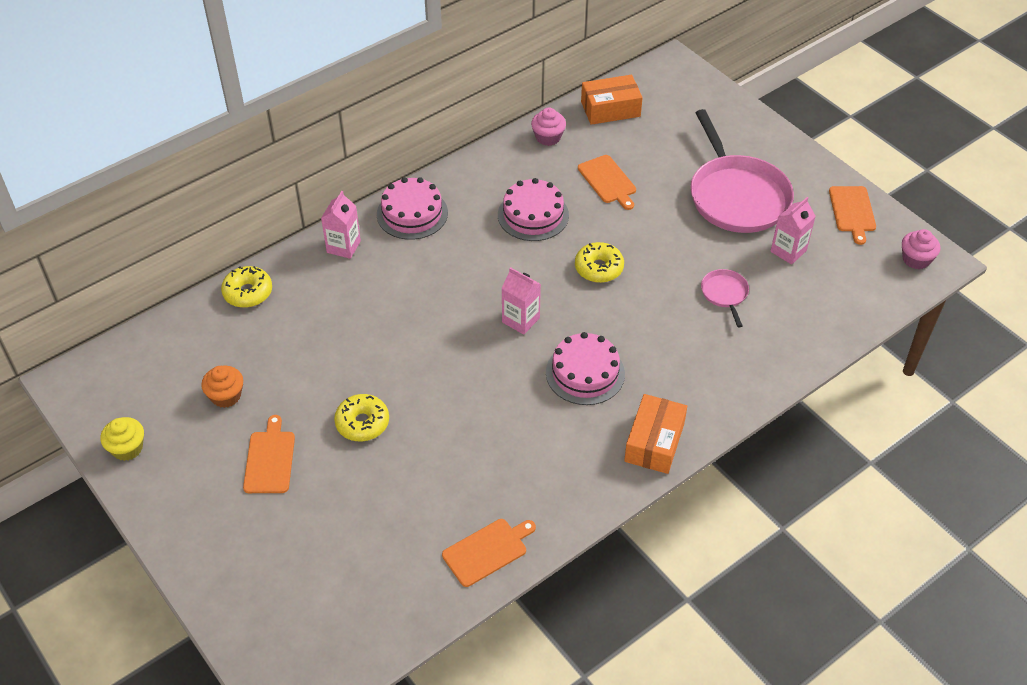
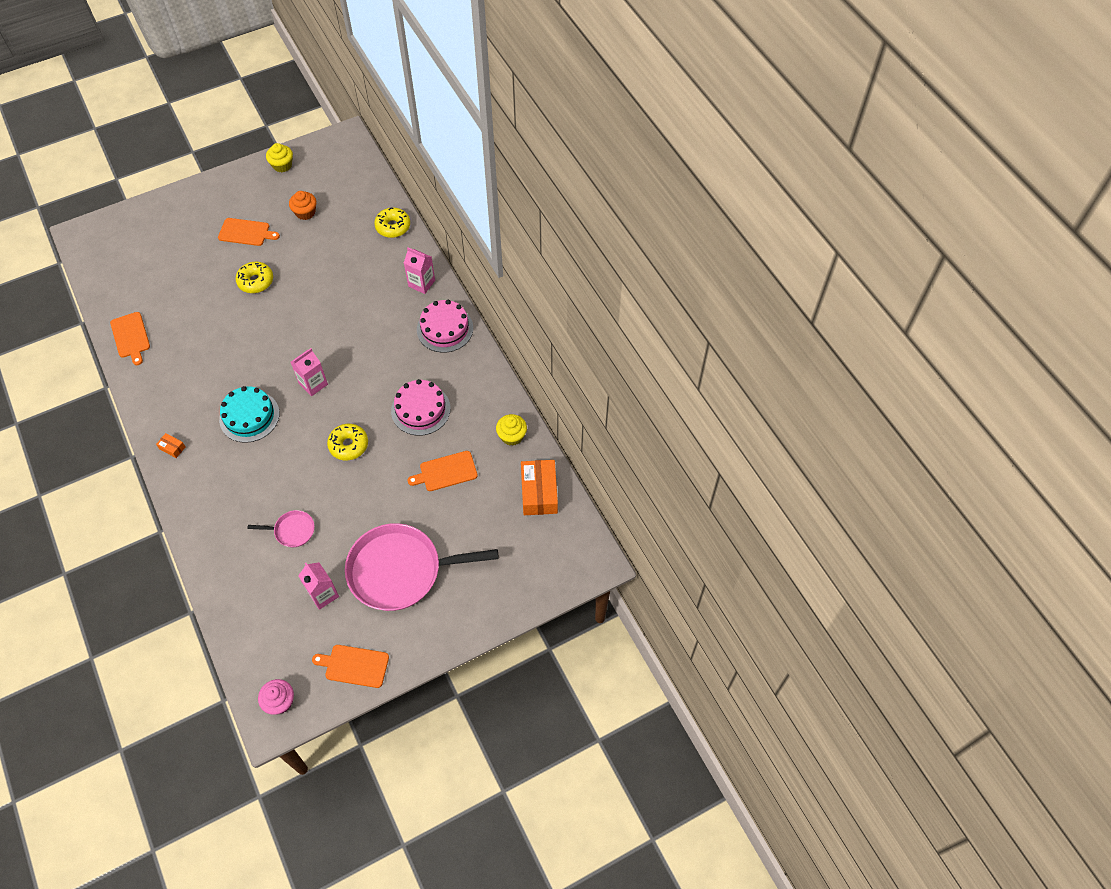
camera: 100 degrees right, 10 degrees up
pink cupcake [531,107,566,146] -> yellow cupcake [496,414,527,446]
pink cake [546,332,625,405] -> turquoise cake [219,386,280,443]
orange box [624,394,687,474] -> orange box [156,433,185,458], size x0.45

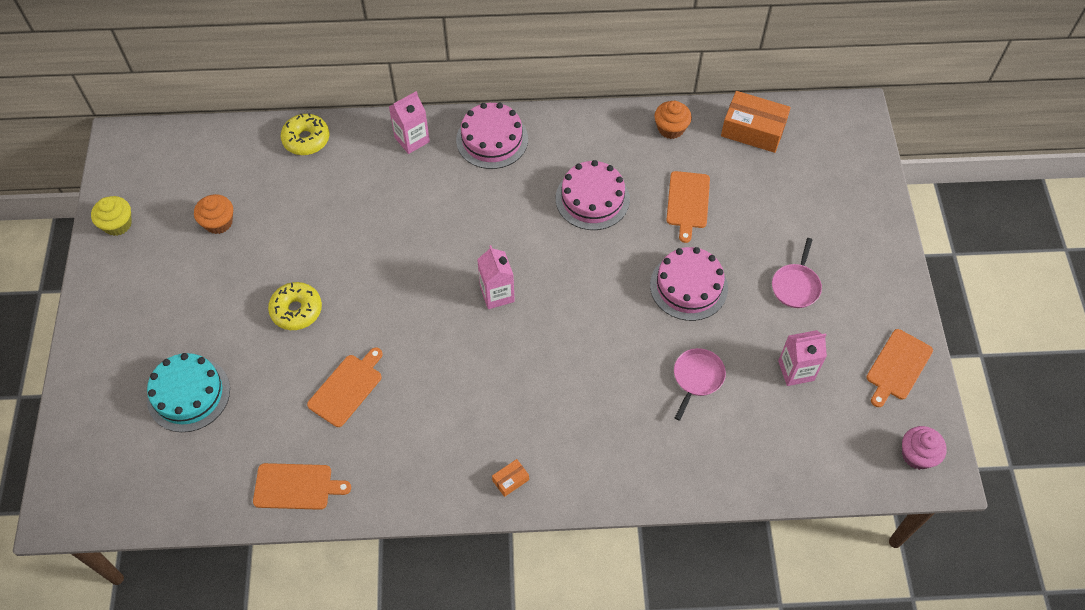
camera: 65 degrees left, 0 degrees up
orange cutting board [218,218,280,246] -> orange cutting board moved to [307,348,383,427]
turquoise cake [219,386,280,443] -> turquoise cake moved to [147,353,230,432]
yellow donut [327,424,368,461] -> none
pink pan [345,523,499,611] -> pink pan [772,238,822,308], size x0.44
yellow cupcake [496,414,527,446] -> orange cupcake [654,101,692,139]
none -> pink cake [650,247,728,321]

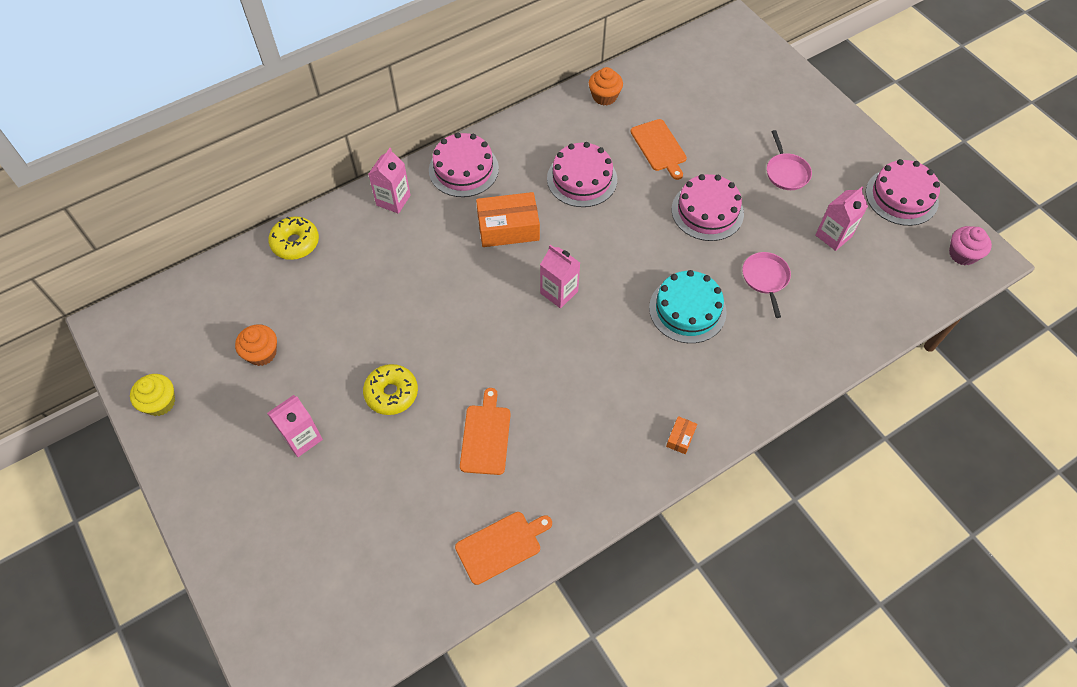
camera: 30 degrees left, 0 degrees up
turquoise cake [147,353,230,432] -> turquoise cake moved to [649,270,727,343]
orange box [721,91,791,153] -> orange box moved to [476,192,540,247]
orange cutting board [866,329,933,407] -> pink cake [866,159,940,226]
none -> pink carton [267,395,323,457]

